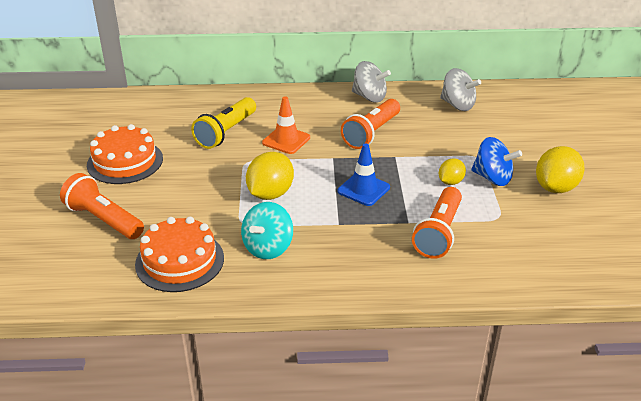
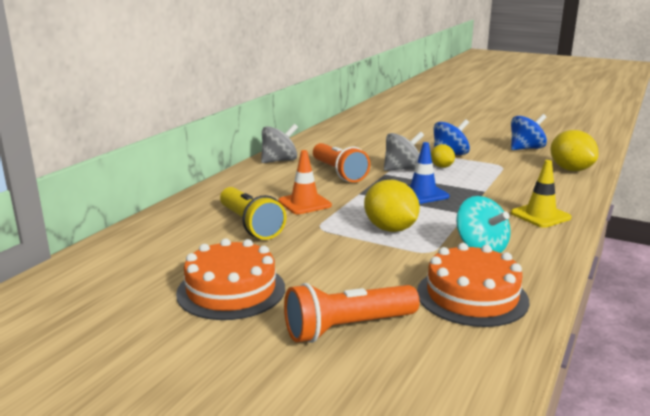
camera: 60 degrees left, 15 degrees down
orange flashlight [412,187,462,259] -> none
grey spinning top [440,68,481,111] -> grey spinning top moved to [384,131,424,171]
yellow lemon [536,146,585,193] -> yellow lemon moved to [550,130,599,171]
none -> blue spinning top [511,114,547,150]
none -> yellow traffic cone [511,160,571,228]

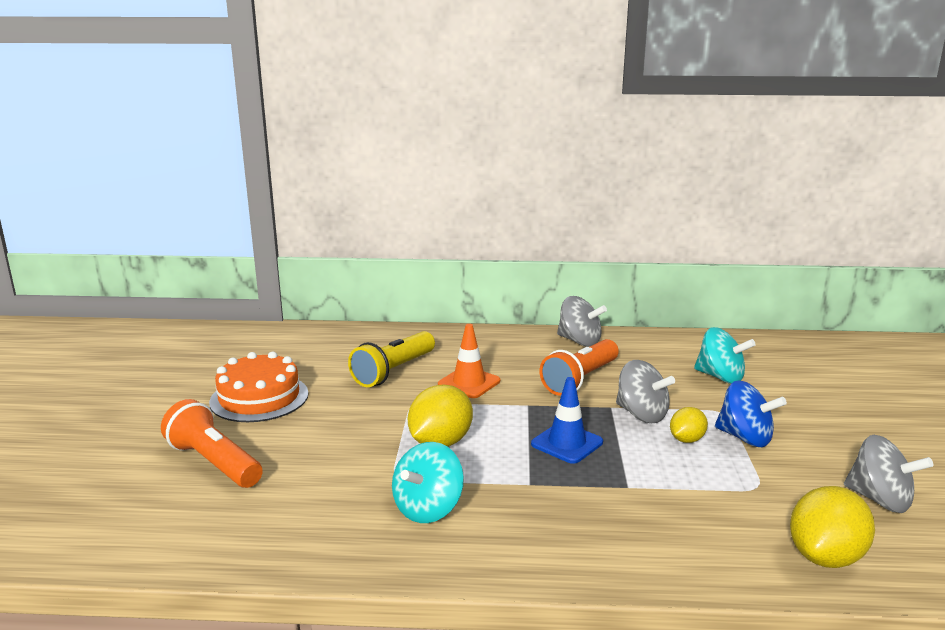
camera: 65 degrees right, 0 degrees up
orange cake [417,243,529,327] -> none
blue spinning top [511,114,547,150] -> grey spinning top [844,435,933,513]
yellow traffic cone [511,160,571,228] -> none
none -> turquoise spinning top [694,327,756,384]

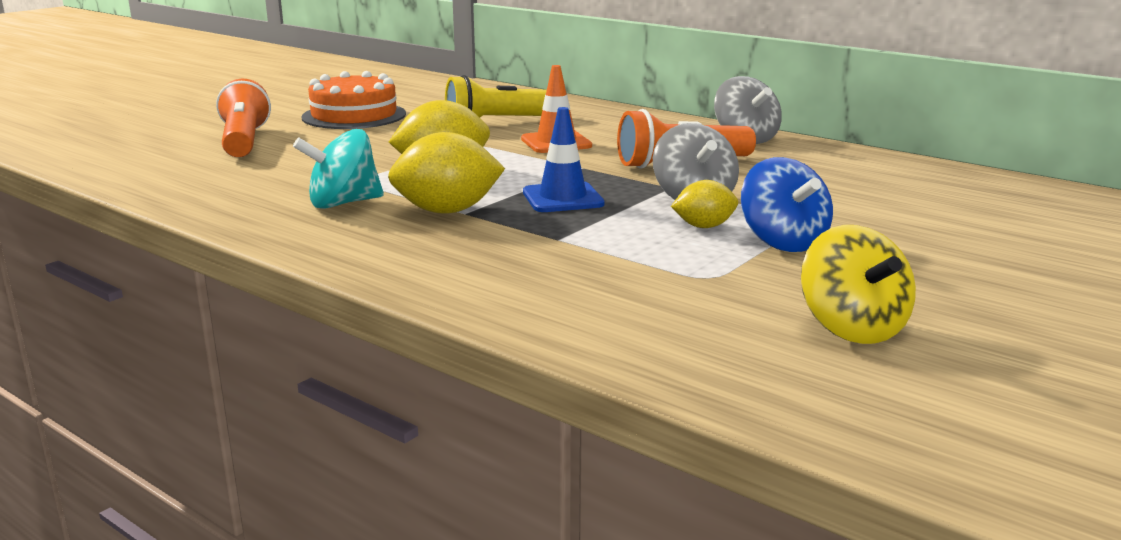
camera: 35 degrees right, 0 degrees up
turquoise spinning top [694,327,756,384] -> none
yellow lemon [790,486,875,568] -> yellow lemon moved to [388,132,505,214]
grey spinning top [844,435,933,513] -> yellow spinning top [801,225,916,344]

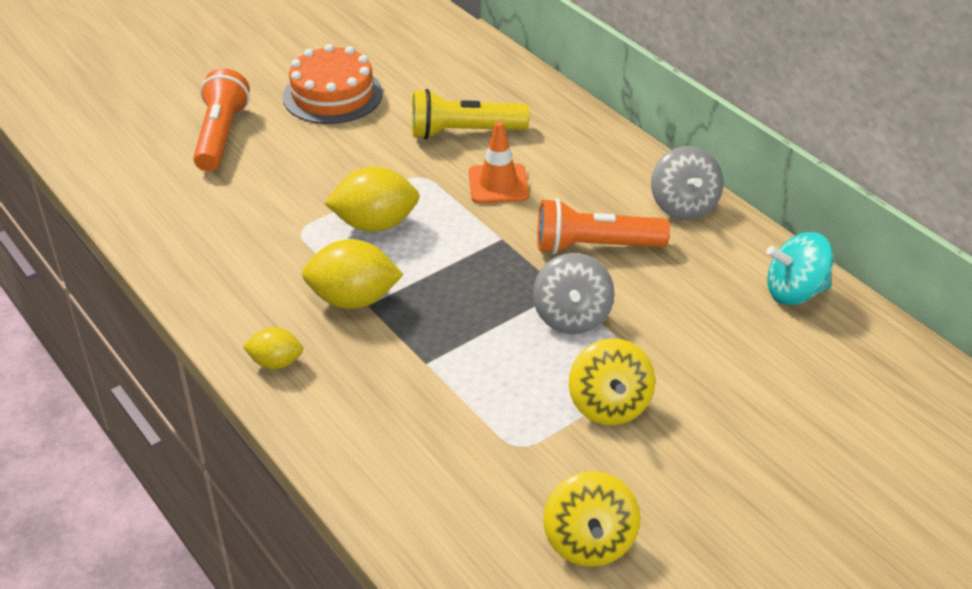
camera: 15 degrees right, 20 degrees up
turquoise spinning top [293,129,384,209] -> turquoise spinning top moved to [766,232,833,305]
blue traffic cone [523,107,605,212] -> none
yellow lemon [671,180,738,228] -> yellow lemon moved to [243,327,303,369]
blue spinning top [741,157,833,252] -> yellow spinning top [569,338,655,425]

